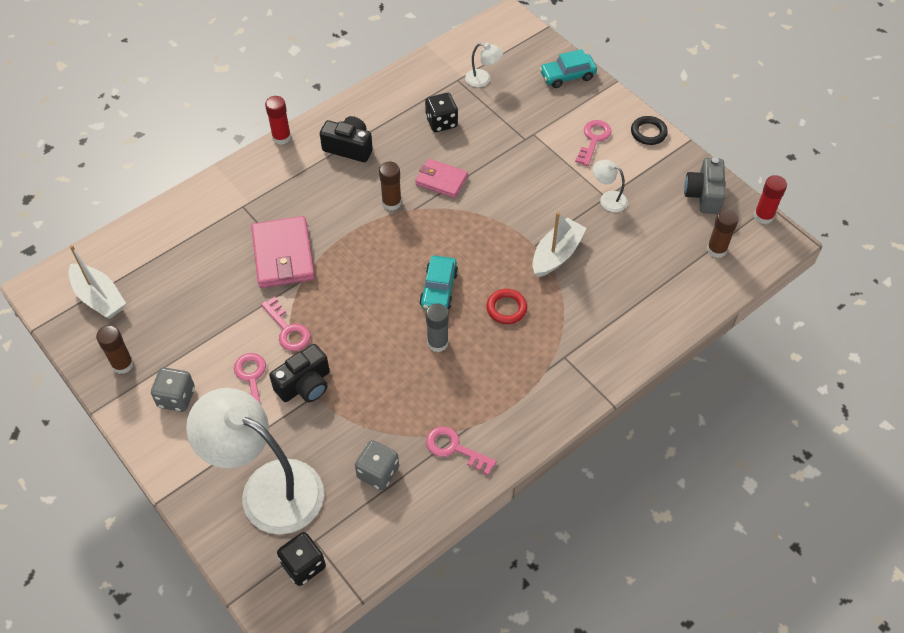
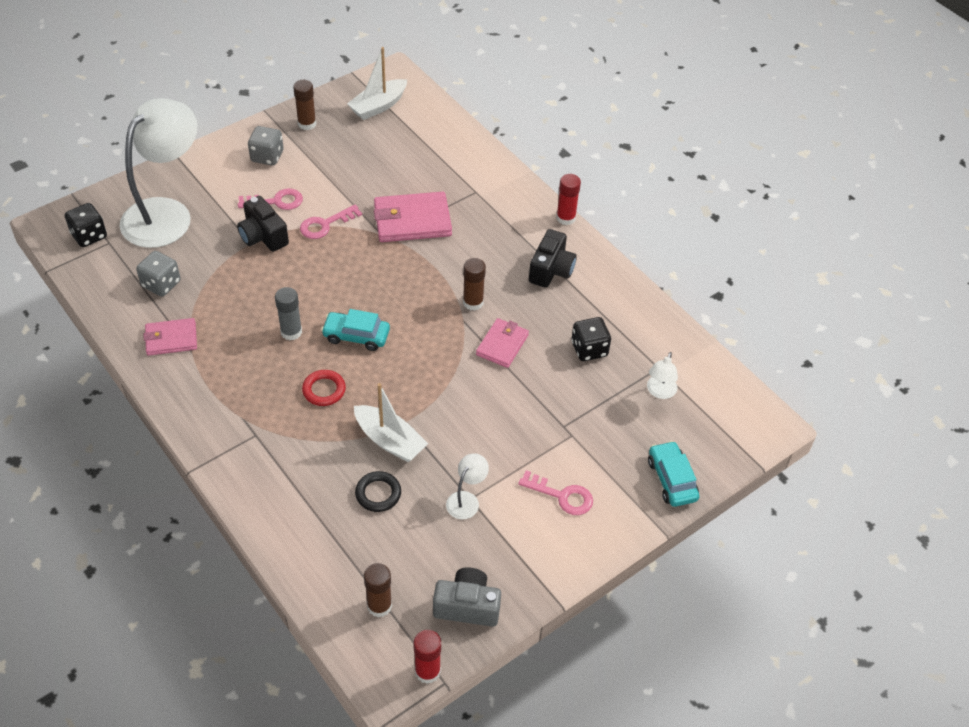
camera: 90 degrees right, 5 degrees down
pink key [426,426,497,475] -> pink wallet [144,318,197,356]
black ring [631,116,668,145] -> black ring moved to [355,471,401,512]

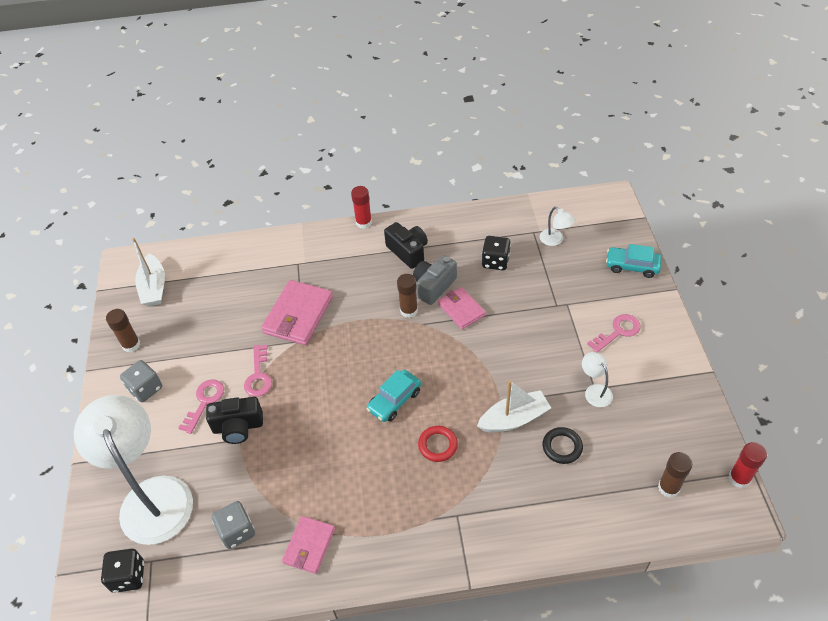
camera: 55 degrees left, 0 degrees up
grey glue stick [275,287,302,340] -> none
grey camera [433,567,501,627] -> grey camera moved to [413,255,457,305]

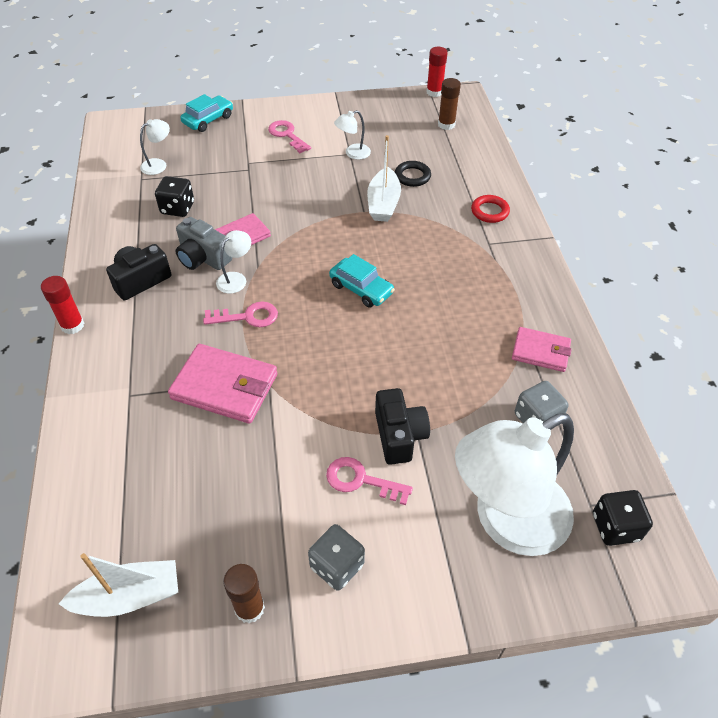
camera: 95 degrees left, 0 degrees up
pink key [244,345,272,397] -> pink key moved to [203,301,278,327]
brown glue stick [397,274,418,318] -> white lamp [216,230,251,294]
red ring [418,426,458,462] -> red ring moved to [471,195,510,223]
white boat [477,380,551,432] -> white boat turned 150 degrees counterclockwise [367,135,401,222]
turquoise car [606,244,662,278] -> turquoise car turned 150 degrees counterclockwise [180,94,233,132]

